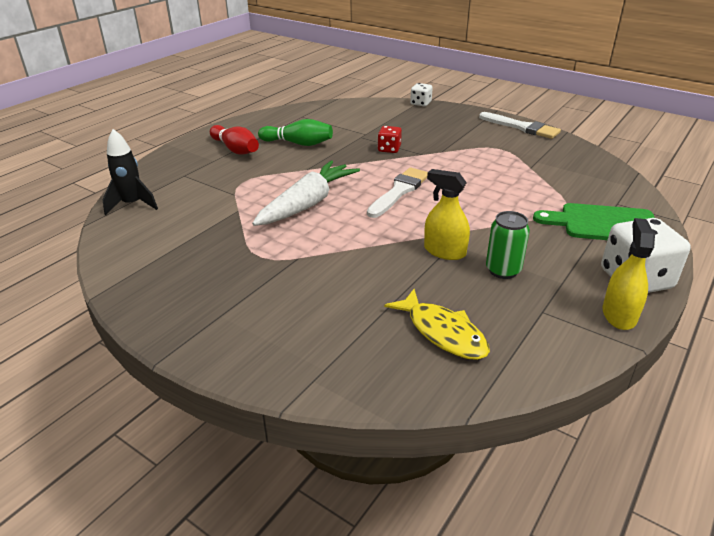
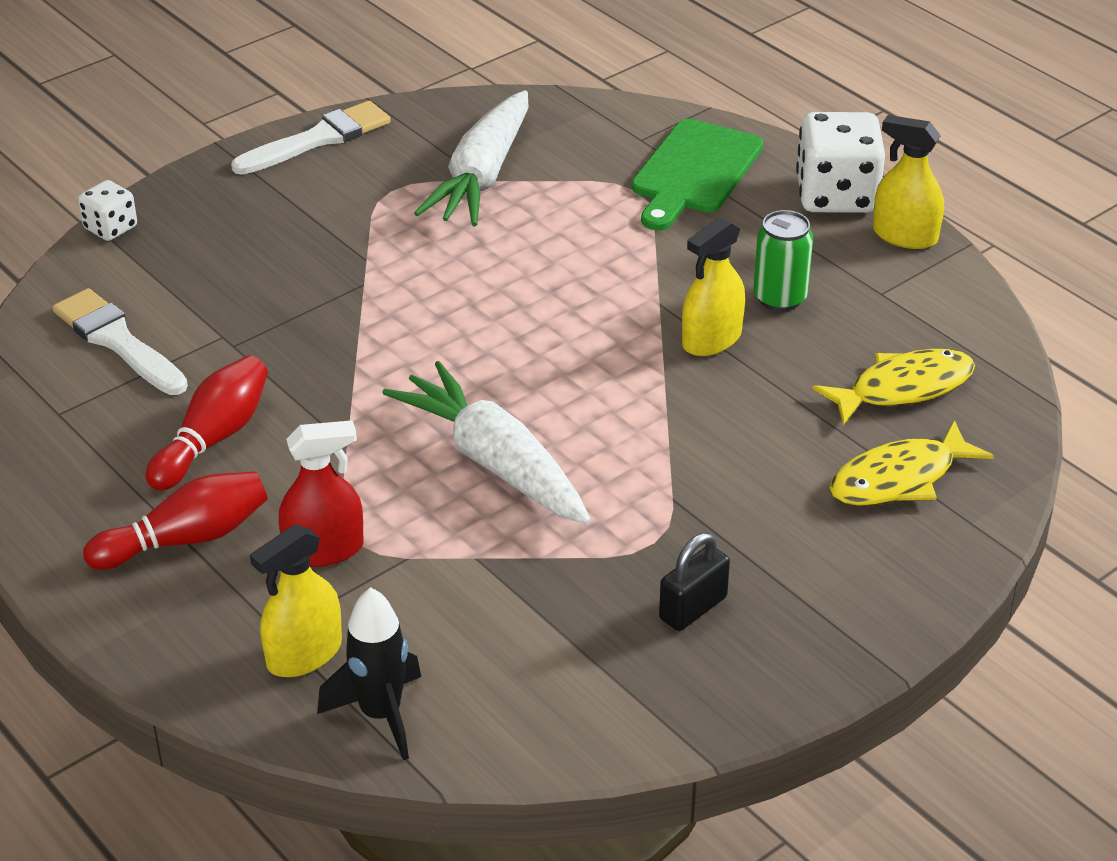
camera: 75 degrees left, 5 degrees up
green bowling pin [258,119,333,146] -> red bowling pin [146,355,268,491]
white brush [367,167,428,218] -> white brush moved to [53,288,188,395]
red dice [378,126,402,153] -> none
none -> yellow spray bottle [250,524,342,677]
none -> red spray bottle [279,420,364,567]
none -> white carrot [414,90,528,226]
none -> black padlock [659,533,730,631]
none -> yellow fish [830,420,994,506]

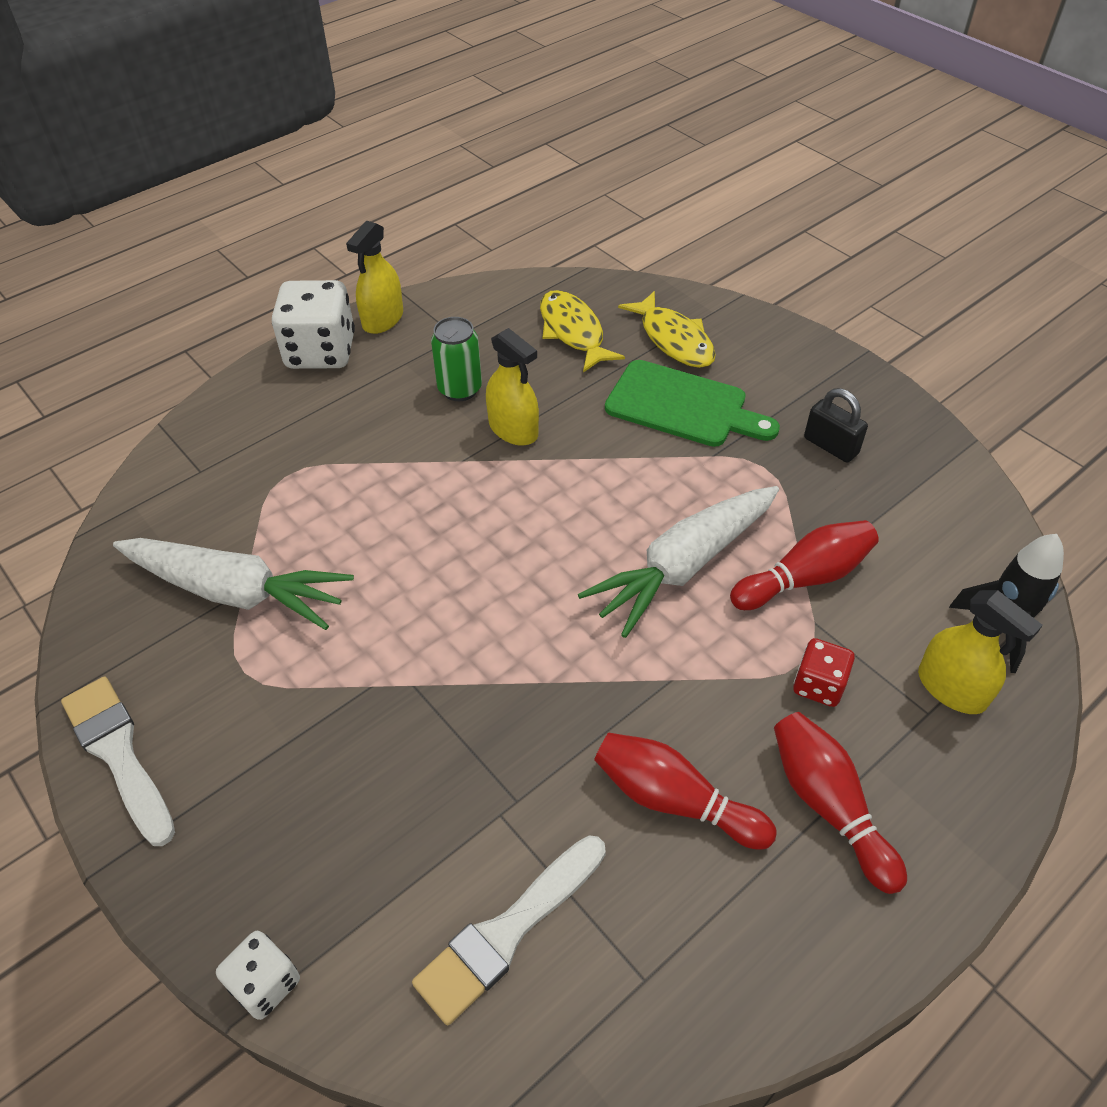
camera: 90 degrees left, 10 degrees up
red spray bottle [279,420,364,567] -> red dice [793,638,855,707]
green cutting board [632,119,763,231] -> green cutting board moved to [605,360,780,447]
none -> red bowling pin [730,520,879,610]

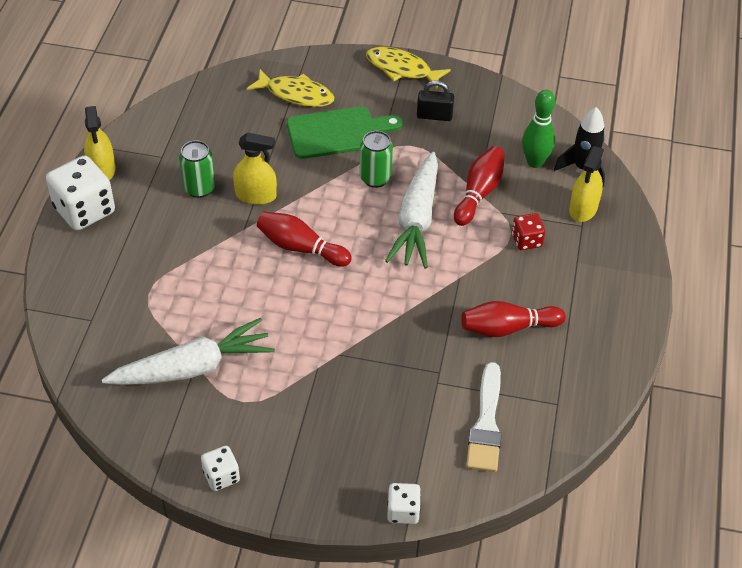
camera: 40 degrees left, 0 degrees up
white brush [61,676,175,846] -> white dice [201,446,240,491]
yellow fish [540,290,625,373] -> yellow fish moved to [366,47,451,89]
red bowling pin [774,712,907,894] -> red bowling pin moved to [257,212,352,267]
yellow spray bottle [918,590,1043,714] -> yellow spray bottle turned 105 degrees clockwise [569,146,604,222]
none -> green can [360,131,393,188]
none -> green bowling pin [522,90,555,168]

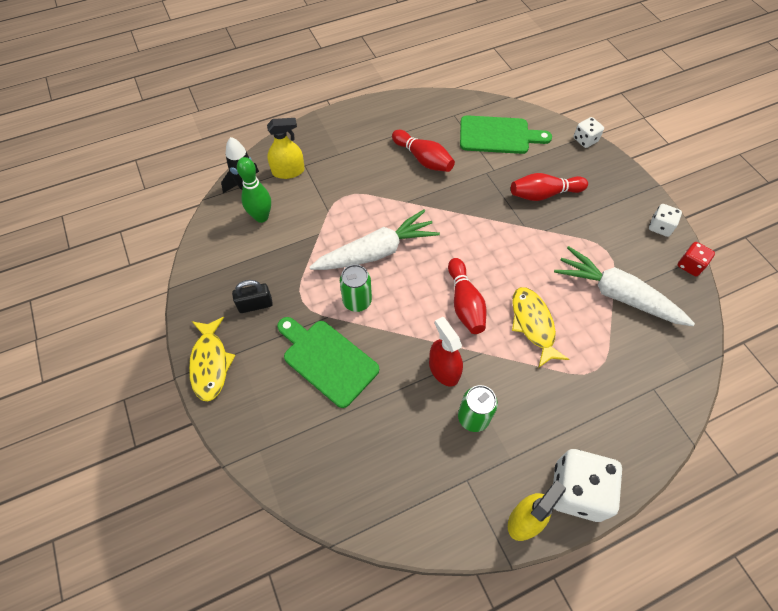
camera: 125 degrees left, 10 degrees up
yellow spray bottle [233,133,277,205] -> red spray bottle [429,317,463,387]
yellow fish [247,69,334,107] -> yellow fish moved to [512,287,569,368]
black padlock [417,80,454,121] -> black padlock turned 75 degrees counterclockwise [232,280,273,313]
red bowling pin [454,146,505,226] -> red bowling pin moved to [511,173,588,201]
white brush [466,362,502,472] -> green cutting board [460,115,552,154]
red dice [512,213,545,250] -> red dice moved to [678,242,715,277]

